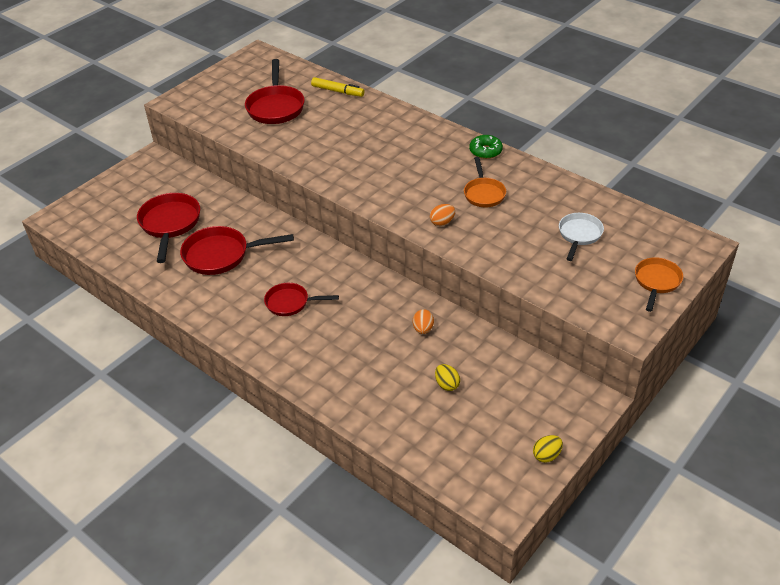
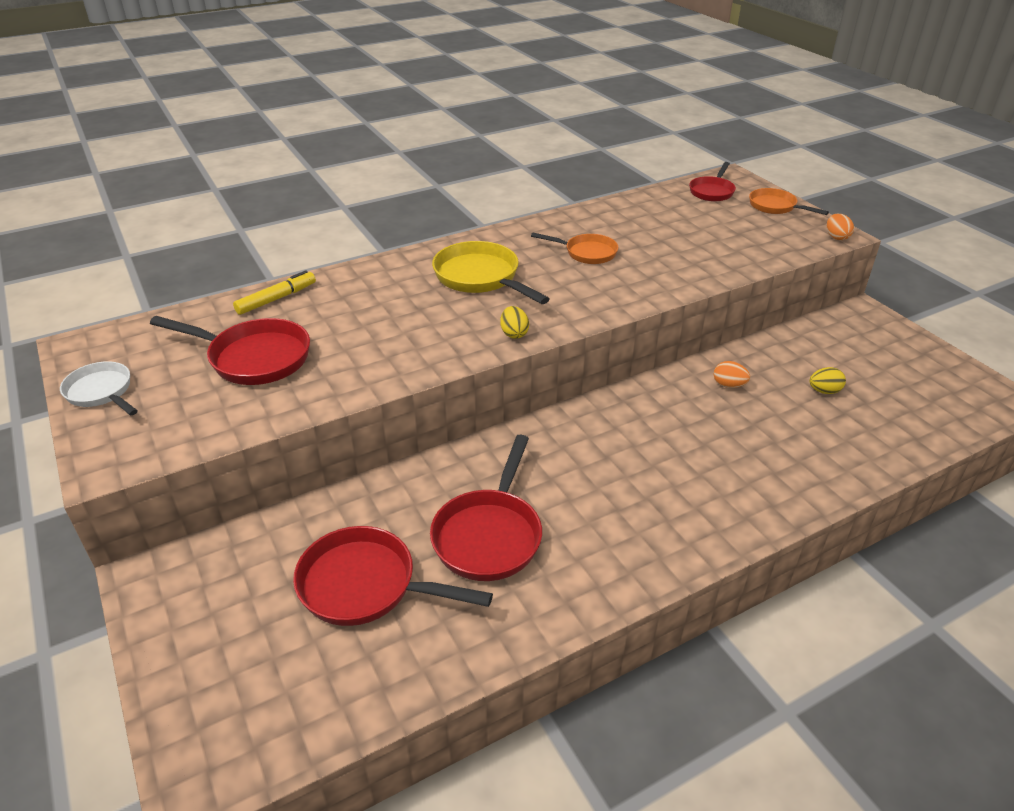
camera: 70 degrees left, 5 degrees down
red pan [264,283,339,316] -> red pan moved to [689,162,736,201]
orange egg [430,204,455,226] -> orange egg moved to [827,214,854,240]
green donut [469,135,503,159] -> none
yellow egg [533,435,563,463] -> yellow egg moved to [500,306,529,339]
white pan [559,213,604,261] -> white pan moved to [60,361,138,415]
none -> yellow pan [432,241,550,304]

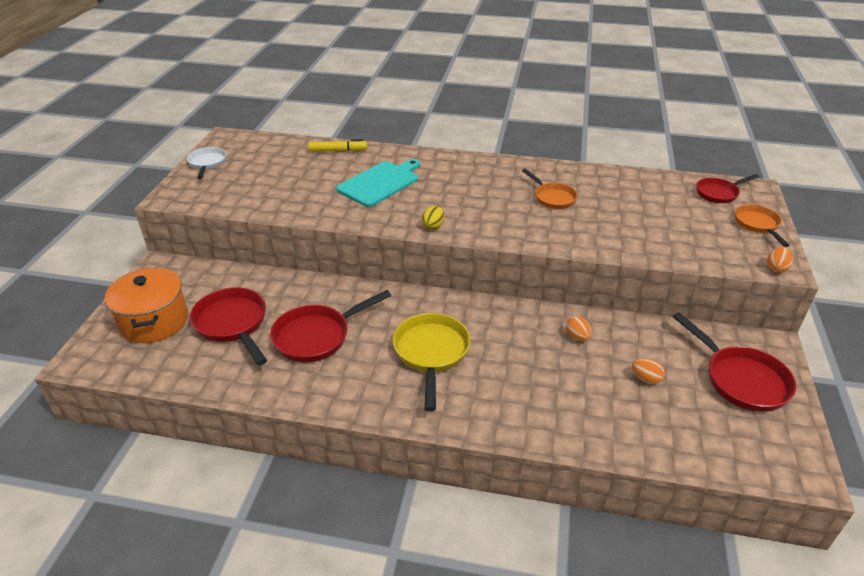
camera: 40 degrees right, 0 degrees up
red pan [150,316,310,385] -> red pan moved to [673,312,796,412]
yellow pan [432,241,550,304] -> yellow pan moved to [393,313,470,411]
yellow egg [810,367,846,394] -> orange egg [632,358,665,384]
none -> orange pot [105,267,188,343]
none -> turquoise cutting board [336,159,420,207]

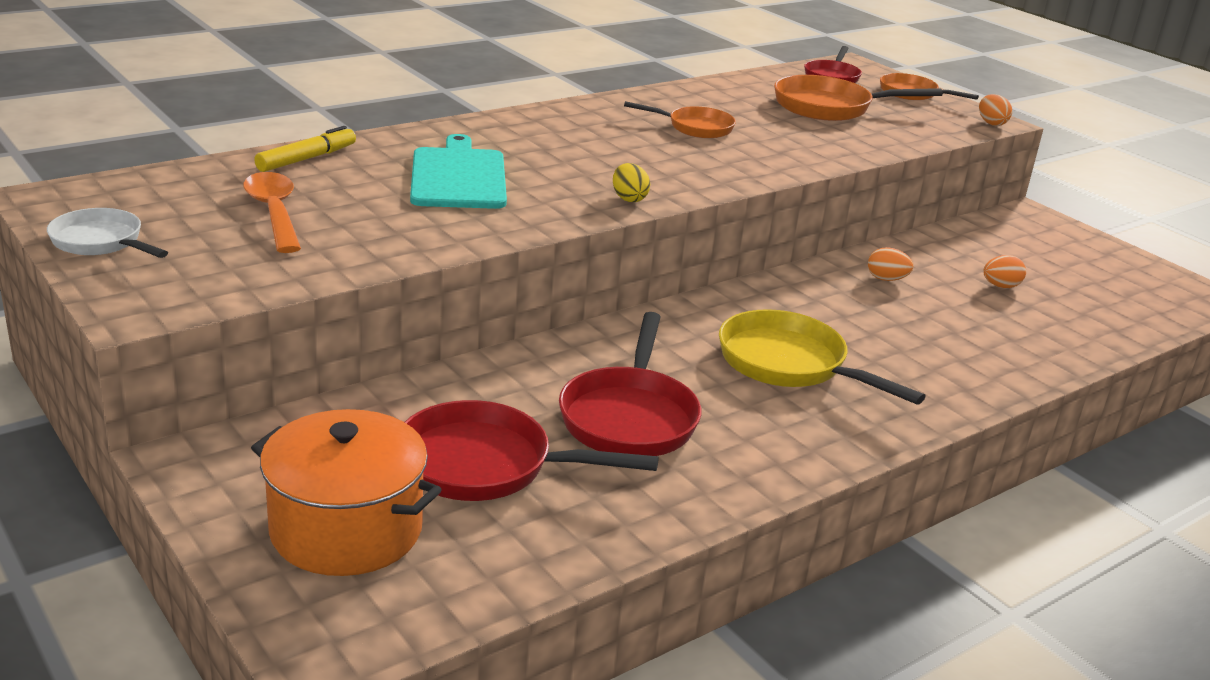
camera: 50 degrees left, 10 degrees down
red pan [673,312,796,412] -> none
none -> orange spoon [243,172,301,253]
none -> orange pan [774,75,943,121]

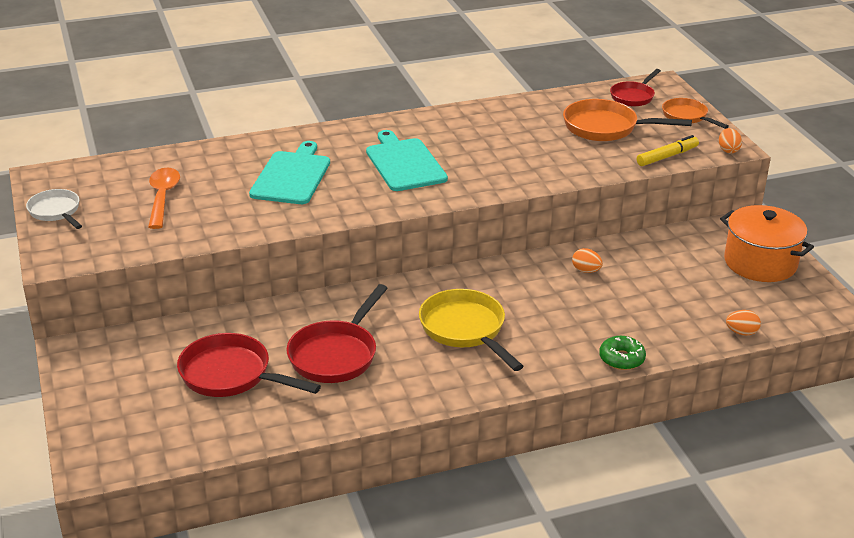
camera: 20 degrees right, 5 degrees up
orange pot [251,409,442,576] -> orange pot moved to [720,205,814,282]
yellow marker [254,126,356,172] -> yellow marker moved to [637,135,699,166]
yellow egg [613,163,650,202] -> none
orange pan [624,101,736,138] -> none
orange egg [983,255,1026,288] -> orange egg moved to [726,310,761,336]
none -> turquoise cutting board [366,130,448,191]
none -> green donut [599,336,646,370]

